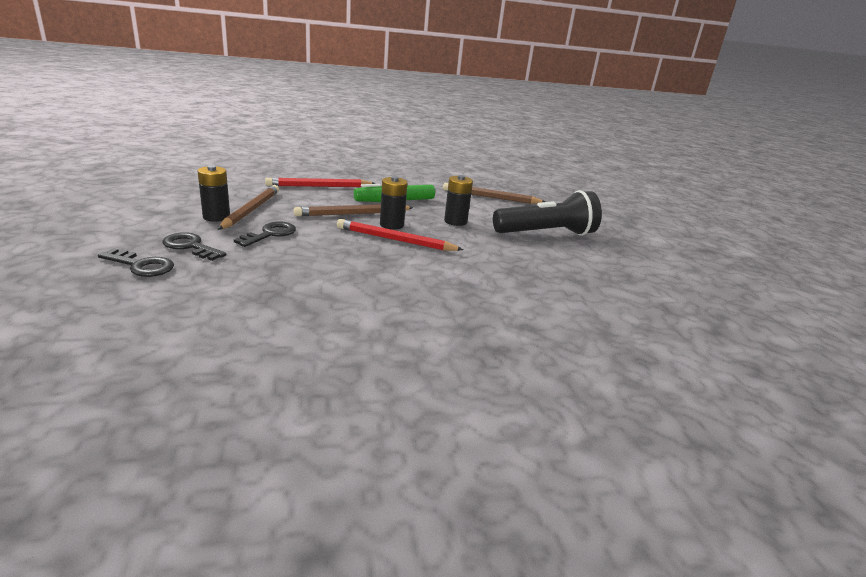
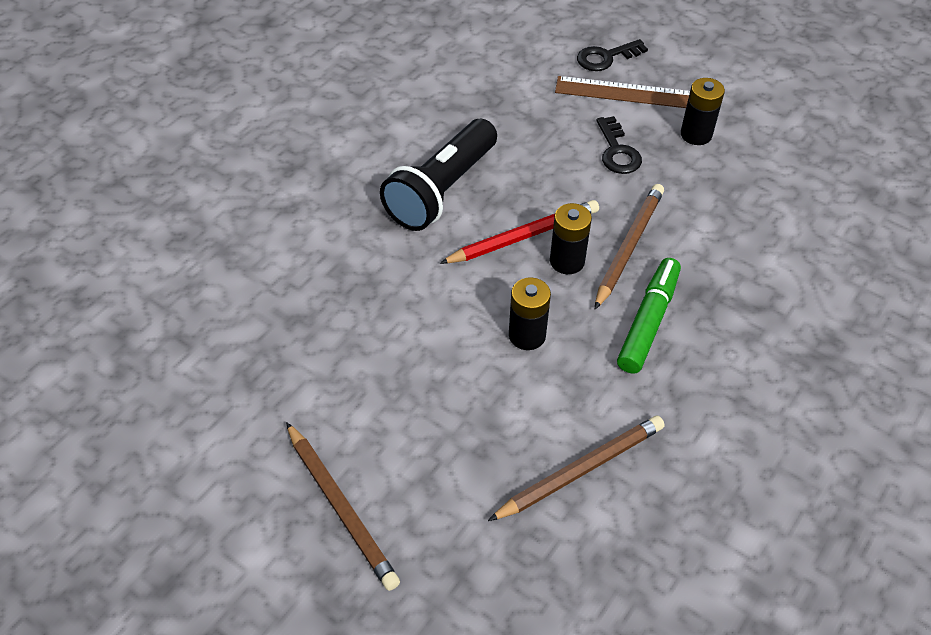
camera: 140 degrees right, 25 degrees up
black key [162,232,227,261] -> brown ruler [555,76,690,108]
brown pencil [218,185,279,230] -> brown pencil moved to [286,422,400,591]
red pencil [265,178,376,187] -> none
black flashlight [493,190,602,236] -> black flashlight moved to [380,119,497,231]

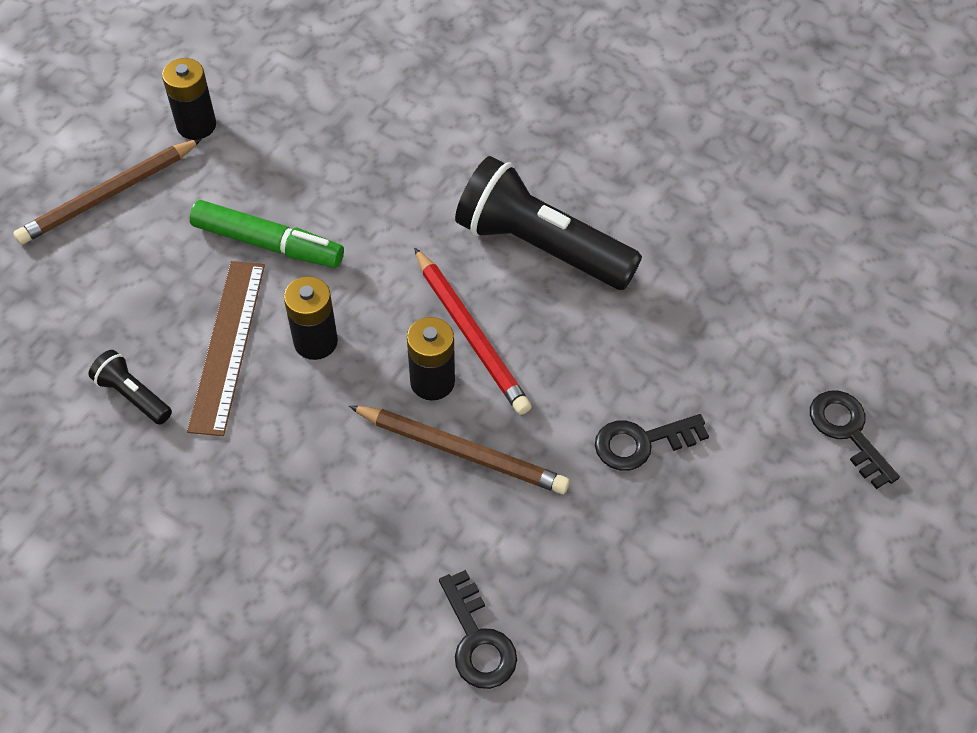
camera: 85 degrees right, 5 degrees up
brown pencil [488,416,665,521] -> black flashlight [89,350,172,424]
brown ruler [555,76,690,108] -> brown ruler moved to [187,261,265,436]
green marker [617,258,681,374] -> green marker moved to [190,200,344,268]
black battery [681,78,725,145] -> black battery moved to [162,58,216,140]
none -> black key [439,570,517,689]

